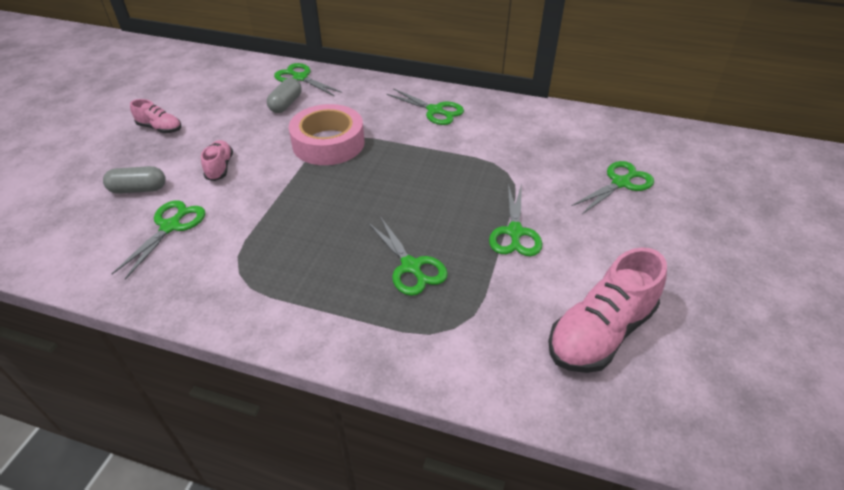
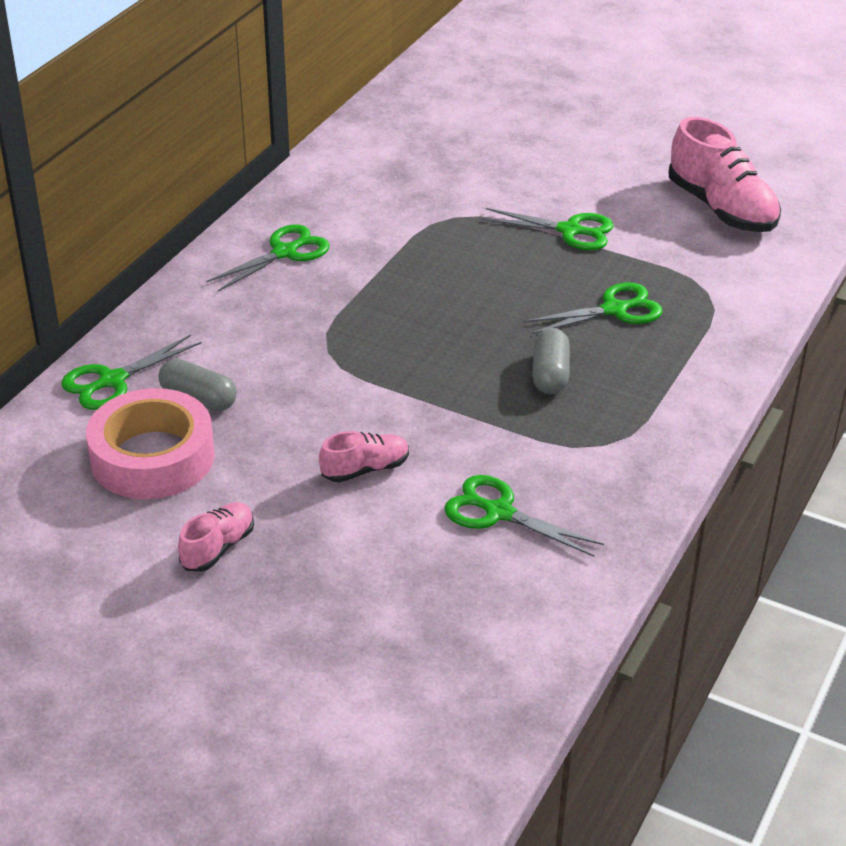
camera: 80 degrees left, 5 degrees down
grey capsule [103,166,166,194] -> grey capsule moved to [532,328,570,394]
pink shoe [201,140,233,181] -> pink shoe turned 150 degrees clockwise [319,431,409,483]
pink tape [289,104,365,165] -> pink tape moved to [86,388,215,499]
green scissors [572,161,654,214] -> none

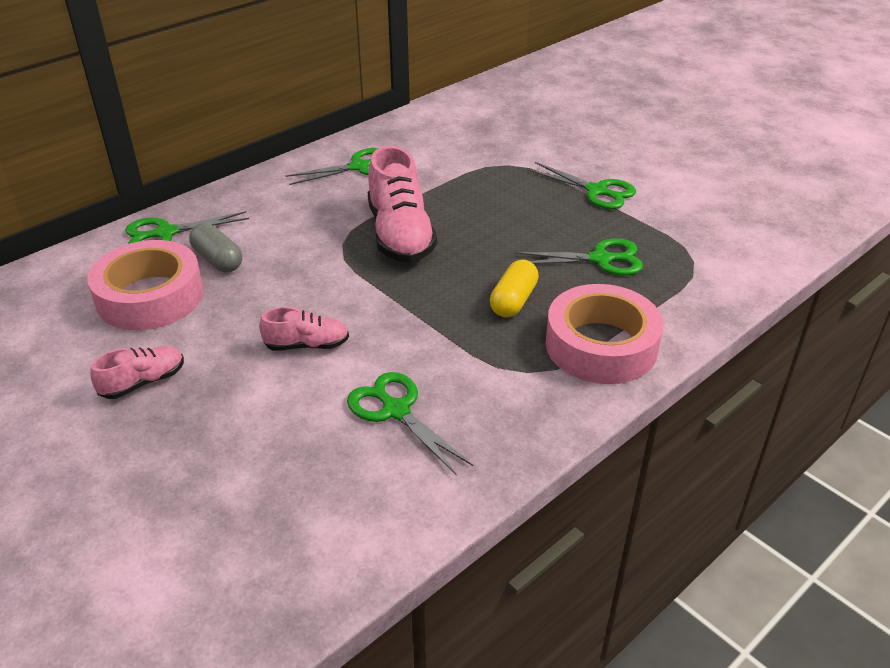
camera: 20 degrees right, 0 degrees up
grey capsule [532,328,570,394] -> yellow capsule [490,260,539,317]
pink shoe [669,117,781,232] -> pink shoe moved to [368,146,437,263]
none -> pink tape [546,284,664,384]

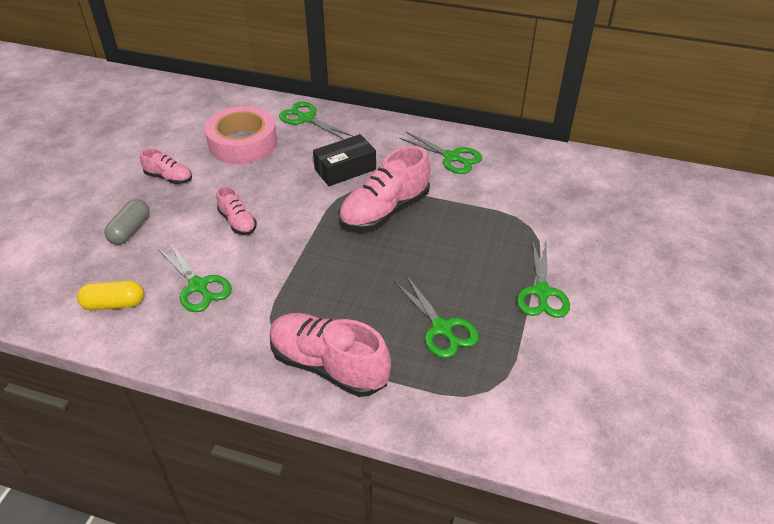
camera: 60 degrees right, 5 degrees up
grey capsule [189,223,242,272] -> grey capsule moved to [104,199,150,245]
green scissors [347,372,473,476] -> green scissors turned 120 degrees clockwise [158,243,232,312]
yellow capsule [490,260,539,317] -> yellow capsule moved to [77,280,144,310]
pink tape [546,284,664,384] -> pink shoe [270,313,391,397]
none -> black box [313,134,376,186]

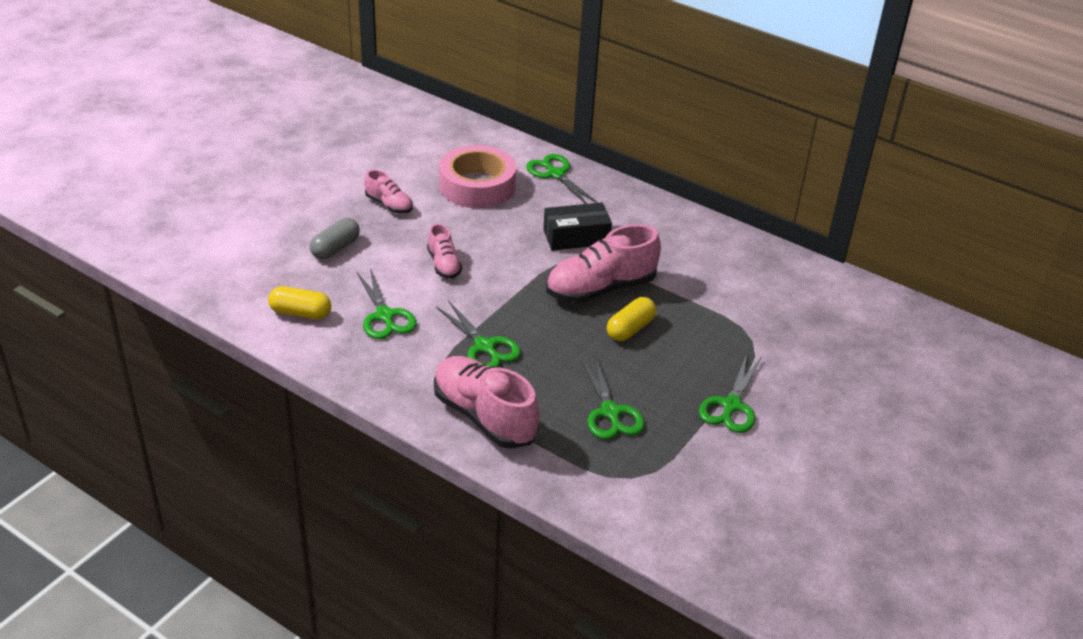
camera: 15 degrees right, 5 degrees down
green scissors [399,132,482,174] -> green scissors moved to [436,300,521,368]
none -> yellow capsule [607,297,657,341]

